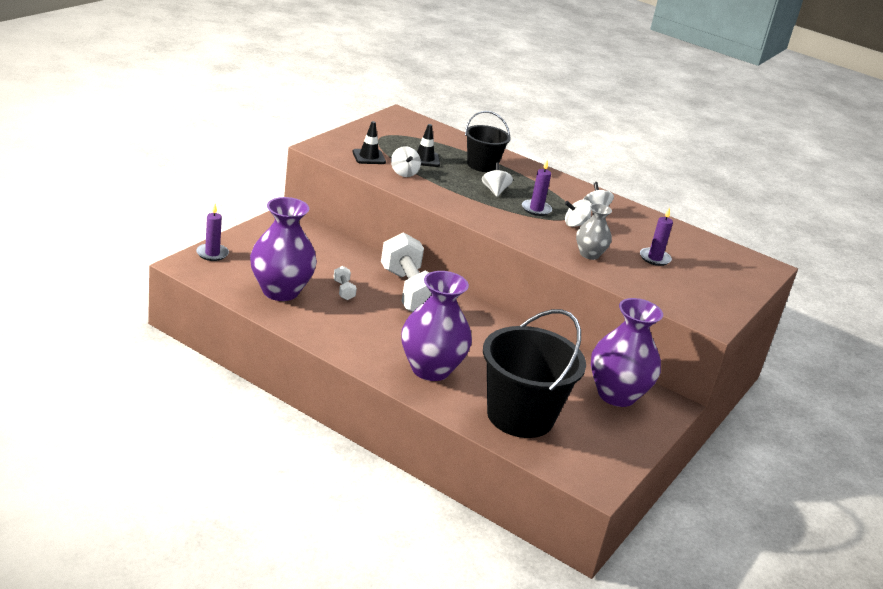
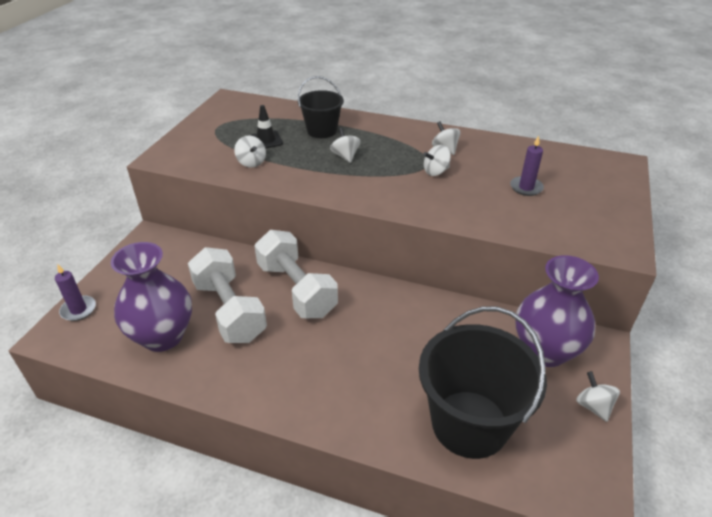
camera: 10 degrees left, 10 degrees up
white dumbbell [334,266,357,300] -> white dumbbell [188,247,267,343], size x2.50
black traffic cone [352,121,386,164] -> none
purple vase [401,271,472,381] -> none
purple candle [522,160,552,216] -> none
grey vase [576,204,612,260] -> none
none -> white spinning top [576,371,620,422]

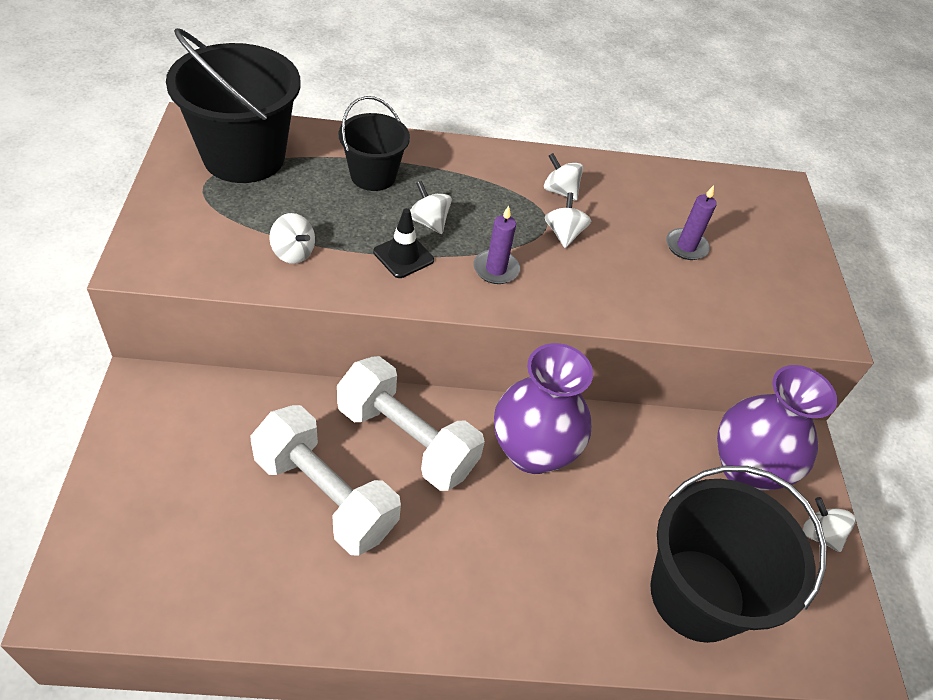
camera: 25 degrees left, 10 degrees up
purple candle [55,264,96,321] -> purple candle moved to [473,206,520,284]
purple vase [111,242,192,352] -> purple vase moved to [494,343,593,474]
black traffic cone [250,105,283,149] -> black traffic cone moved to [373,208,434,278]
white spinning top [423,145,451,176] -> white spinning top turned 135 degrees clockwise [545,193,591,248]
none -> black bucket [166,28,301,183]

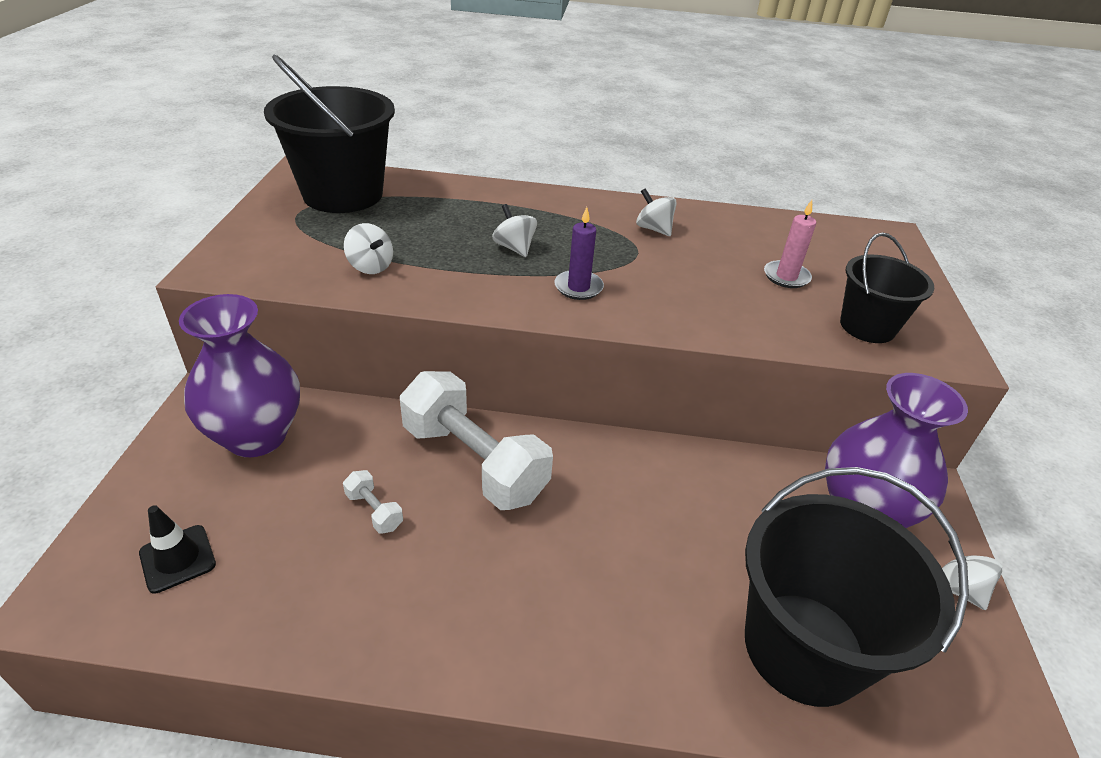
camera: 10 degrees right, 10 degrees down
white dumbbell [251,405,401,556] -> white dumbbell [343,470,403,534], size x0.40
black bucket [338,96,410,191] -> black bucket moved to [840,232,935,343]
black traffic cone [373,208,434,278] -> black traffic cone moved to [139,505,216,594]
purple vase [494,343,593,474] -> purple vase moved to [179,294,300,457]
white spinning top [545,193,591,248] -> none
purple candle [666,185,717,260] -> pink candle [764,200,816,288]

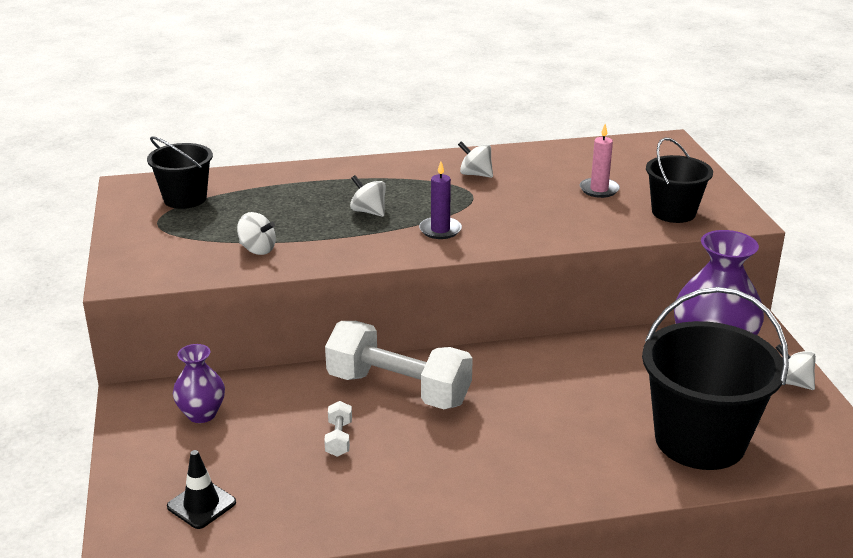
camera: 15 degrees left, 10 degrees down
purple vase [179,294,300,457] -> purple vase [173,344,225,423], size x0.55
black bucket [264,55,395,213] -> black bucket [147,136,213,209], size x0.57
white dumbbell [343,470,403,534] -> white dumbbell turned 60 degrees clockwise [324,401,352,457]

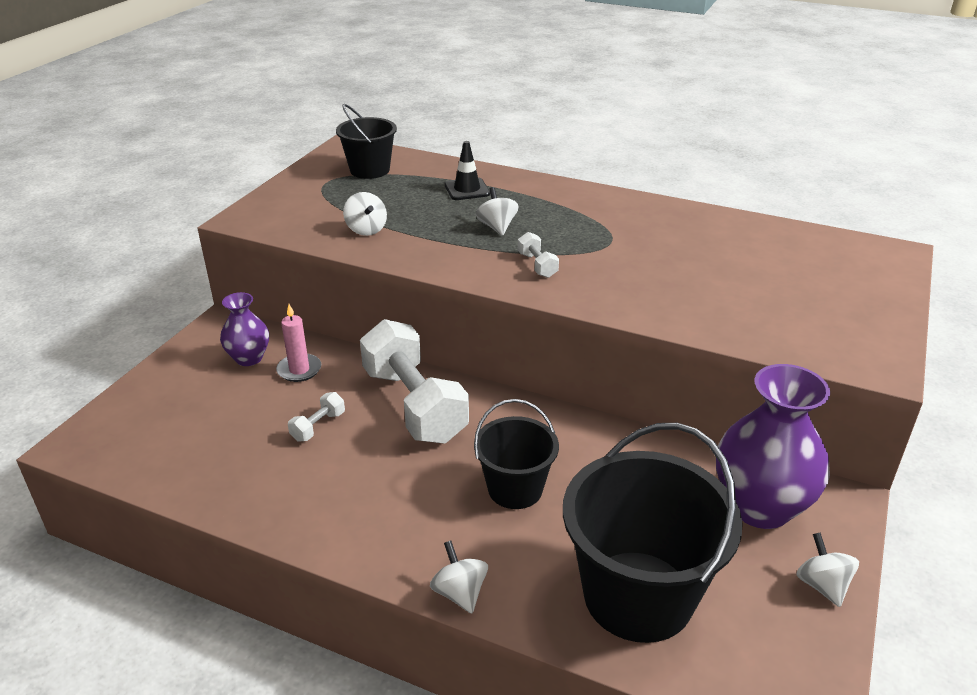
camera: 35 degrees right, 5 degrees up
black traffic cone [167,450,236,529] -> black traffic cone moved to [445,141,490,200]
purple candle [419,161,462,239] -> white dumbbell [518,232,559,278]
white spinning top [458,141,493,178] -> white spinning top moved to [430,541,488,614]
pink candle [580,124,620,198] -> pink candle moved to [276,304,321,382]
black bucket [646,138,713,223] -> black bucket moved to [474,399,559,509]

